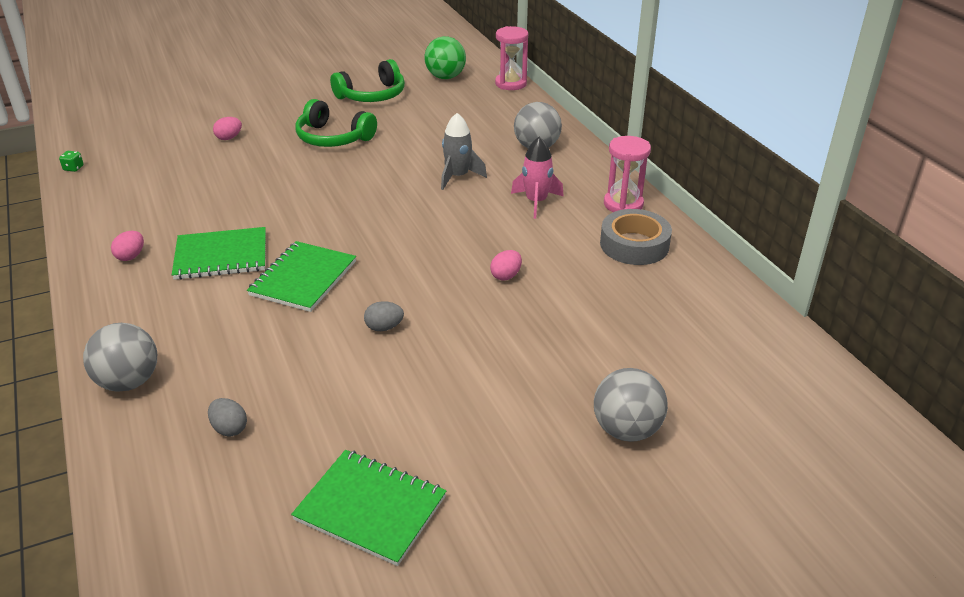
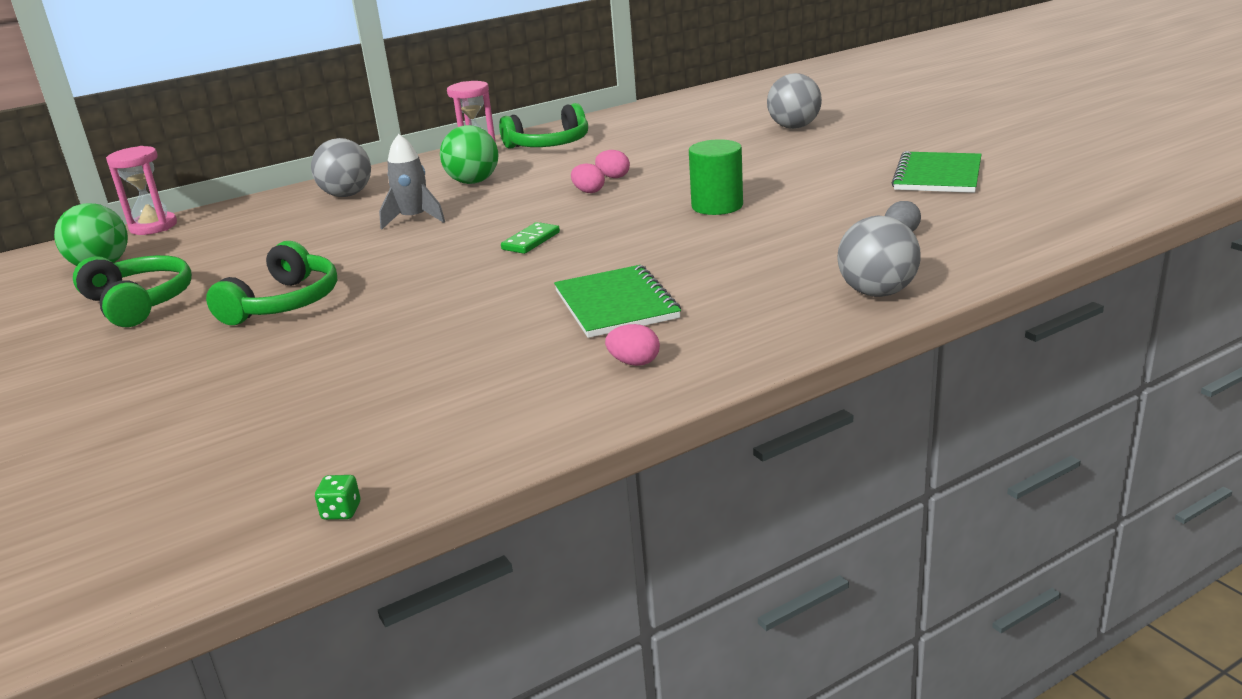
camera: 95 degrees left, 10 degrees down
pink egg [213,117,242,140] -> pink egg moved to [571,163,605,193]
green notebook [247,241,356,312] -> none
grey egg [364,301,404,331] -> green cylinder [689,139,743,215]
pink rocket [511,136,564,219] -> green ball [440,125,498,184]
grey tape [600,209,672,265] -> green headphones [499,103,588,149]
none -> green domino [501,222,560,254]

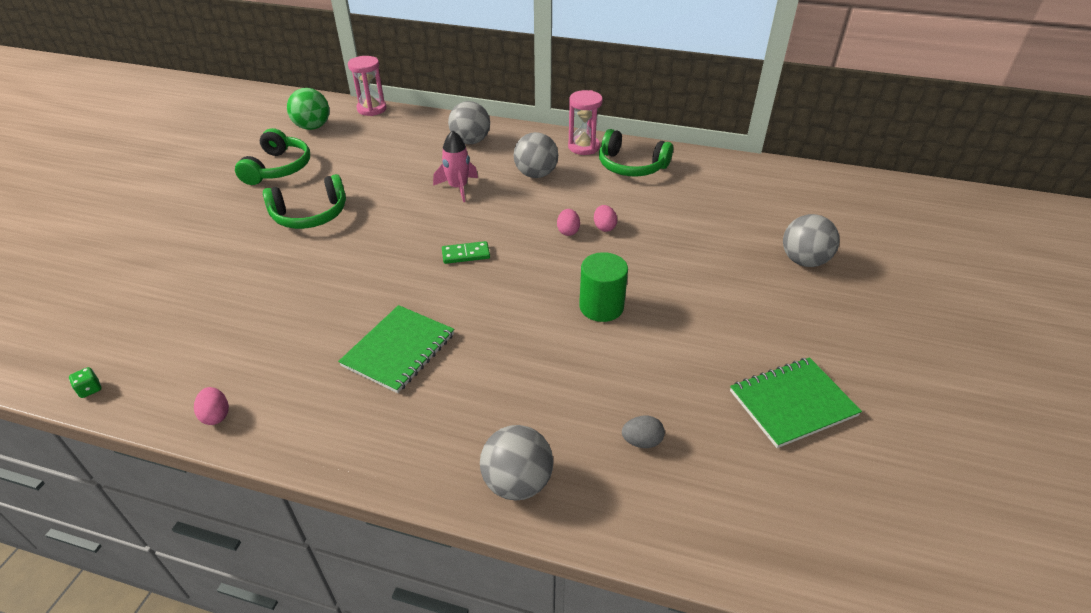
camera: 45 degrees right, 15 degrees up
grey rocket [379,134,445,230] -> pink rocket [433,130,478,202]
green ball [440,125,498,184] -> grey ball [514,132,558,178]
pink egg [605,324,660,366] -> pink egg moved to [194,387,229,425]

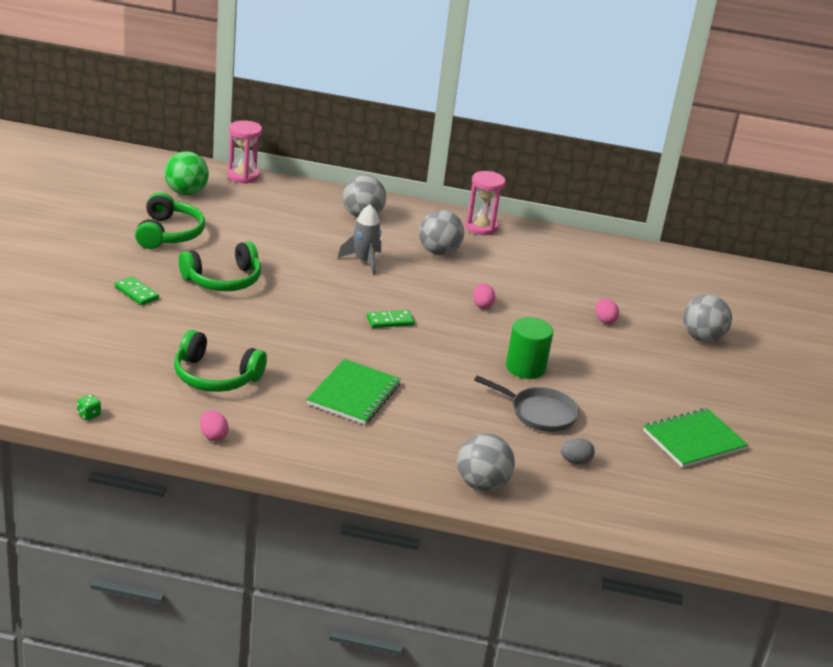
camera: 10 degrees left, 10 degrees down
pink rocket [433,130,478,202] -> grey rocket [338,204,381,275]
pink egg [594,205,617,232] -> pink egg moved to [596,298,619,324]
green headphones [599,129,673,177] -> green headphones moved to [174,330,267,392]
none -> green domino [115,276,159,306]
none -> grey pan [474,375,579,432]

